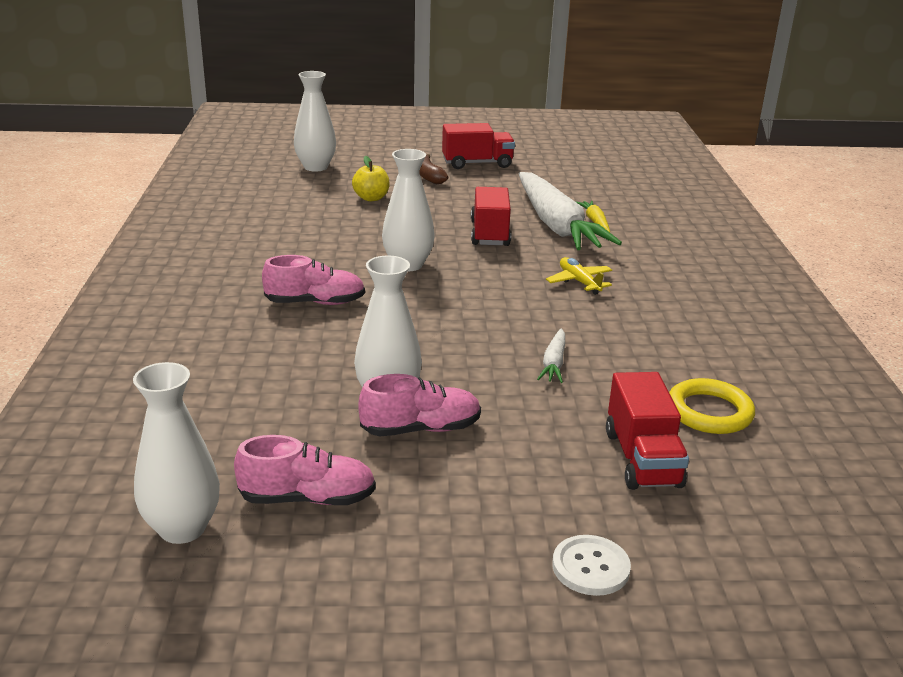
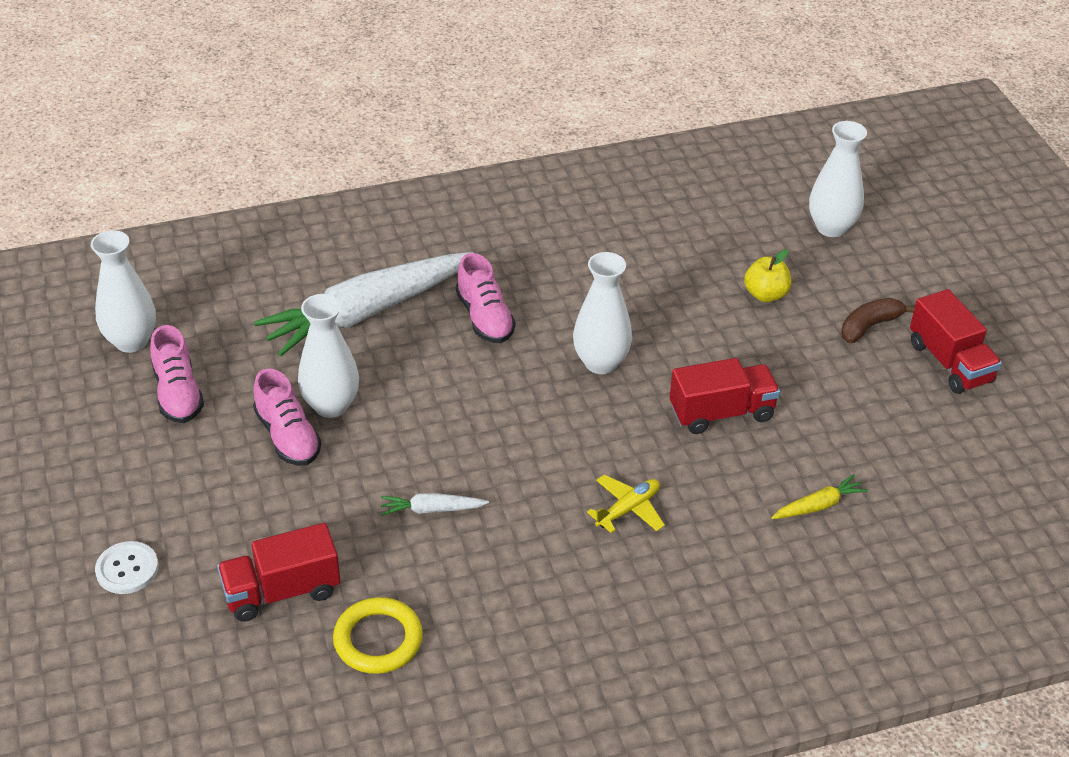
camera: 75 degrees right, 15 degrees up
white carrot [519,172,622,250] -> white carrot moved to [254,252,473,356]

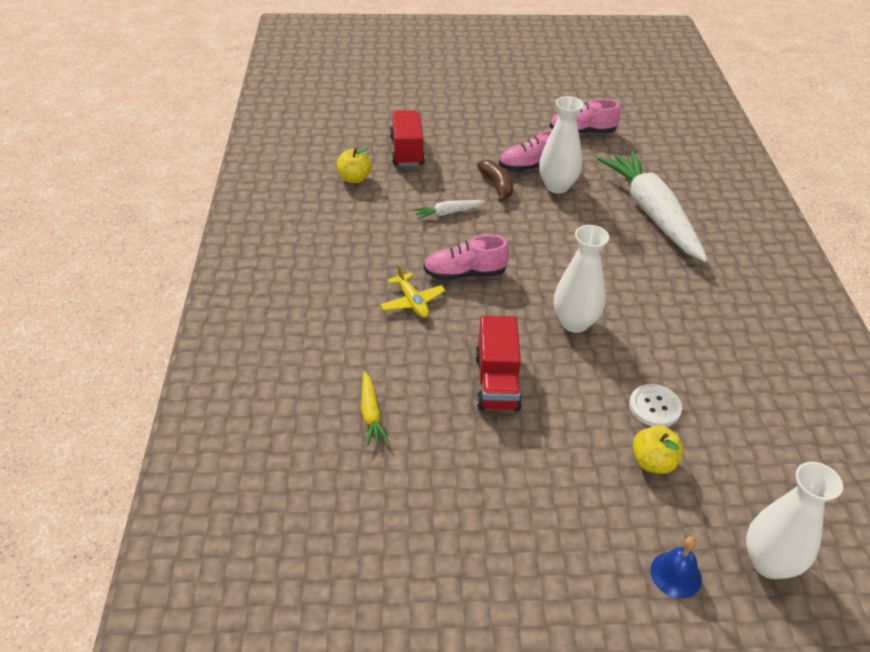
camera: 105 degrees right, 0 degrees up
white vase [91,230,156,353] -> none
white button [95,541,159,594] -> white button moved to [629,384,682,427]
yellow ring [333,597,423,674] -> yellow apple [337,145,372,183]
white carrot [381,493,489,516] -> white carrot turned 120 degrees counterclockwise [413,200,485,220]
pink shoe [456,253,516,343] -> pink shoe moved to [424,235,509,280]
brown banana [841,298,915,343] -> brown banana moved to [477,160,513,203]
red truck [910,289,1002,394] -> none
none -> blue bell [650,536,702,598]

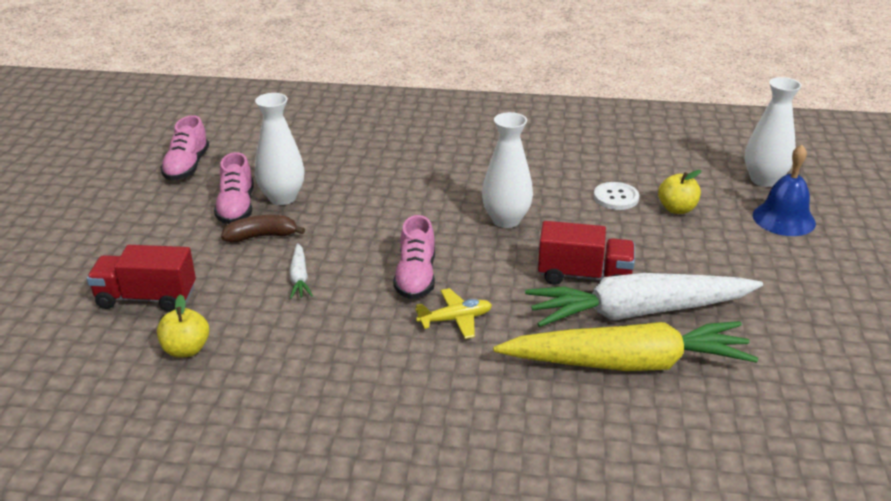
camera: 80 degrees left, 10 degrees down
yellow carrot [361,371,390,446] -> yellow carrot [493,321,758,371], size x2.46
white carrot [598,151,708,262] -> white carrot moved to [525,273,763,327]
blue bell [650,536,702,598] -> blue bell [753,145,816,236], size x1.57

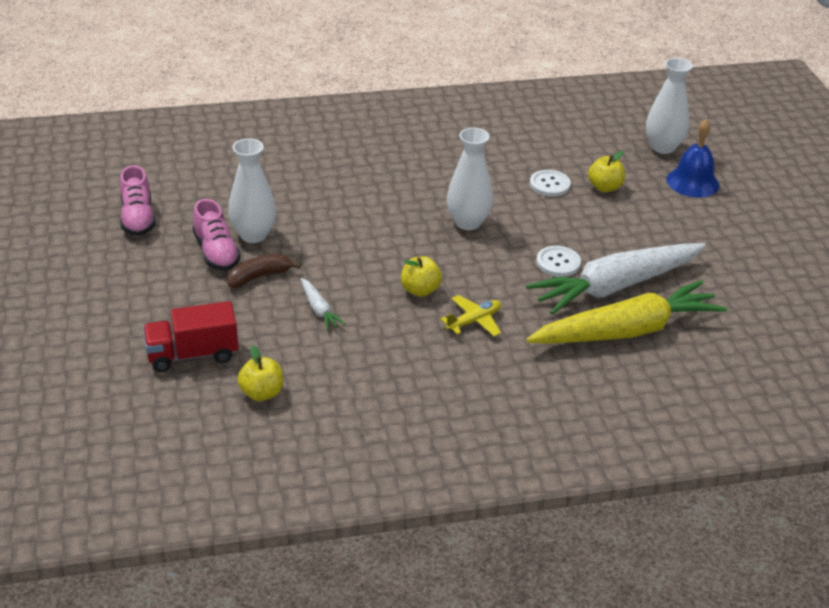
camera: 20 degrees left, 5 degrees up
pink shoe [393,215,435,299] -> yellow apple [401,256,442,297]
red truck [538,221,635,285] -> white button [536,246,581,277]

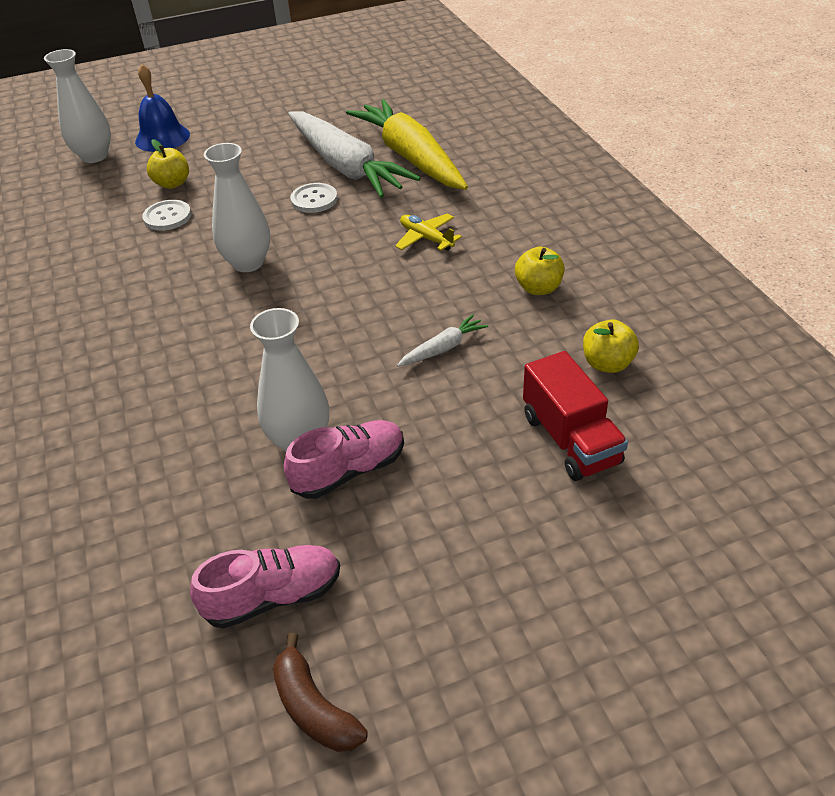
camera: 95 degrees left, 5 degrees up
brown banana [227,254,301,288] -> brown banana moved to [273,633,368,752]
yellow apple [401,256,442,297] -> yellow apple moved to [515,247,565,295]

